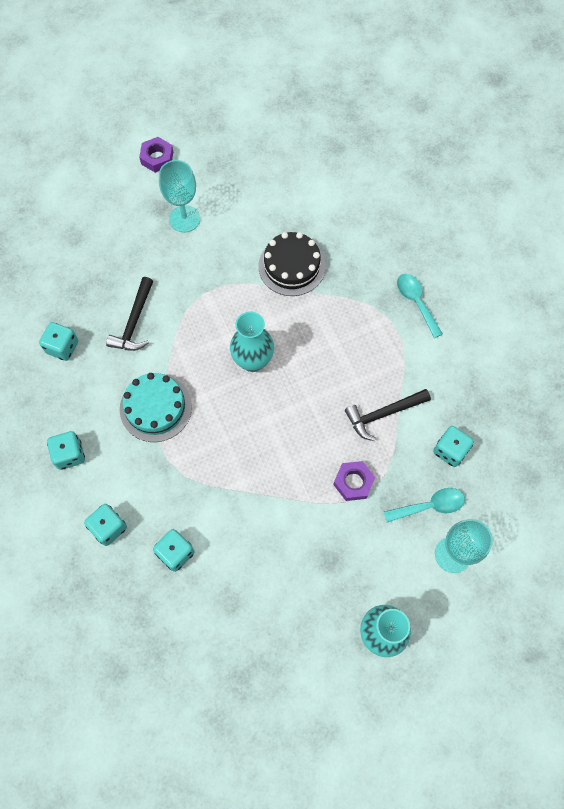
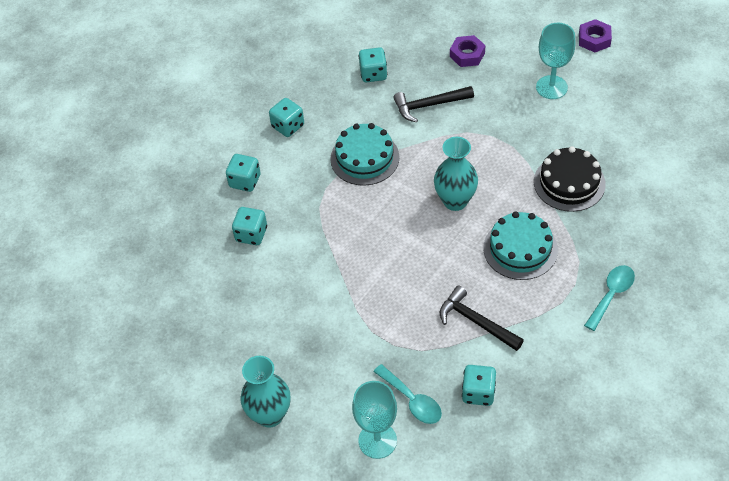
camera: 65 degrees right, 15 degrees down
purple nut [333,461,375,501] -> purple nut moved to [450,35,485,67]
none -> turquoise cake [483,211,558,280]

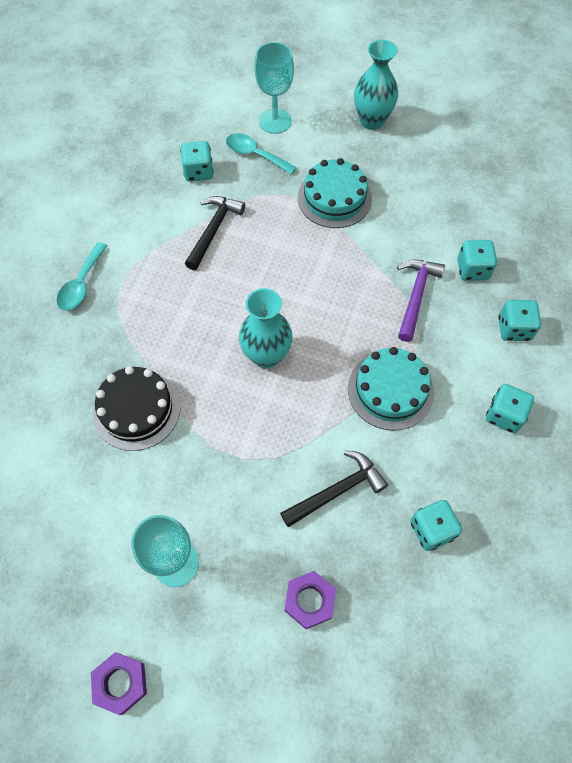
camera: 160 degrees right, 10 degrees up
black hammer [440,285,524,351] -> black hammer turned 90 degrees counterclockwise [185,196,245,270]
turquoise cake [483,211,558,280] -> turquoise cake moved to [298,158,372,228]
none -> purple hammer [397,259,445,342]

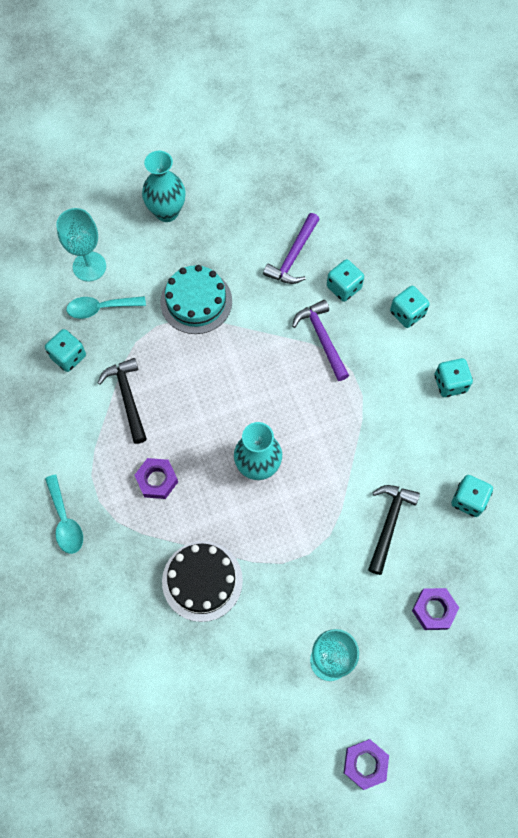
camera: 40 degrees left, 5 degrees up
turquoise cake [348,347,434,430] -> none
none -> purple nut [135,458,178,499]
none -> purple hammer [263,213,320,284]

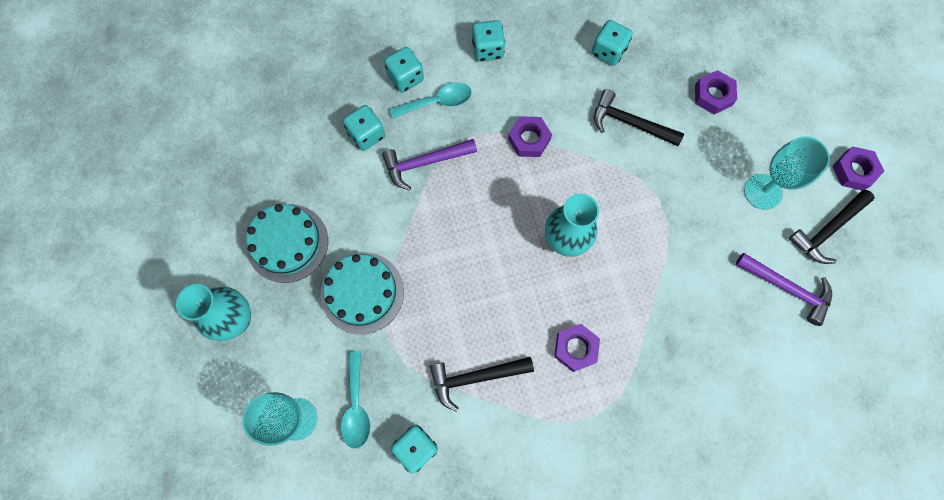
camera: 85 degrees left, 5 degrees up
turquoise spoon [45,475,83,554] -> turquoise spoon moved to [390,82,472,118]
black cake [162,541,243,622] -> none
purple hammer [263,213,320,284] -> purple hammer moved to [736,253,832,326]
none -> turquoise cake [246,204,328,283]
none -> purple nut [508,116,552,157]
none -> black hammer [789,190,875,264]

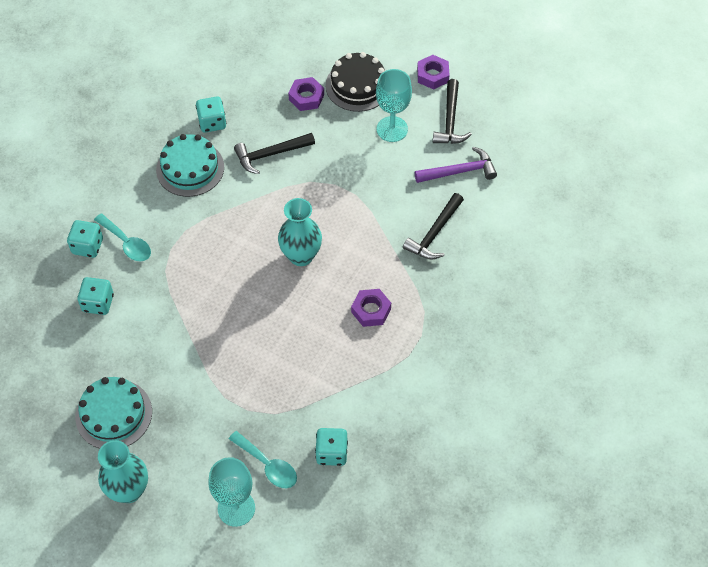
camera: 45 degrees left, 15 degrees down
turquoise cake [321,253,404,334] -> turquoise cake moved to [156,134,224,197]
purple hammer [382,139,477,190] -> none
turquoise spoon [390,82,472,118] -> turquoise spoon turned 105 degrees clockwise [94,214,151,262]
black hammer [430,357,534,412] -> black hammer moved to [403,193,464,259]
turquoise dice [472,20,505,62] -> none
purple nut [508,116,552,157] -> none
none -> black cake [326,52,385,112]

